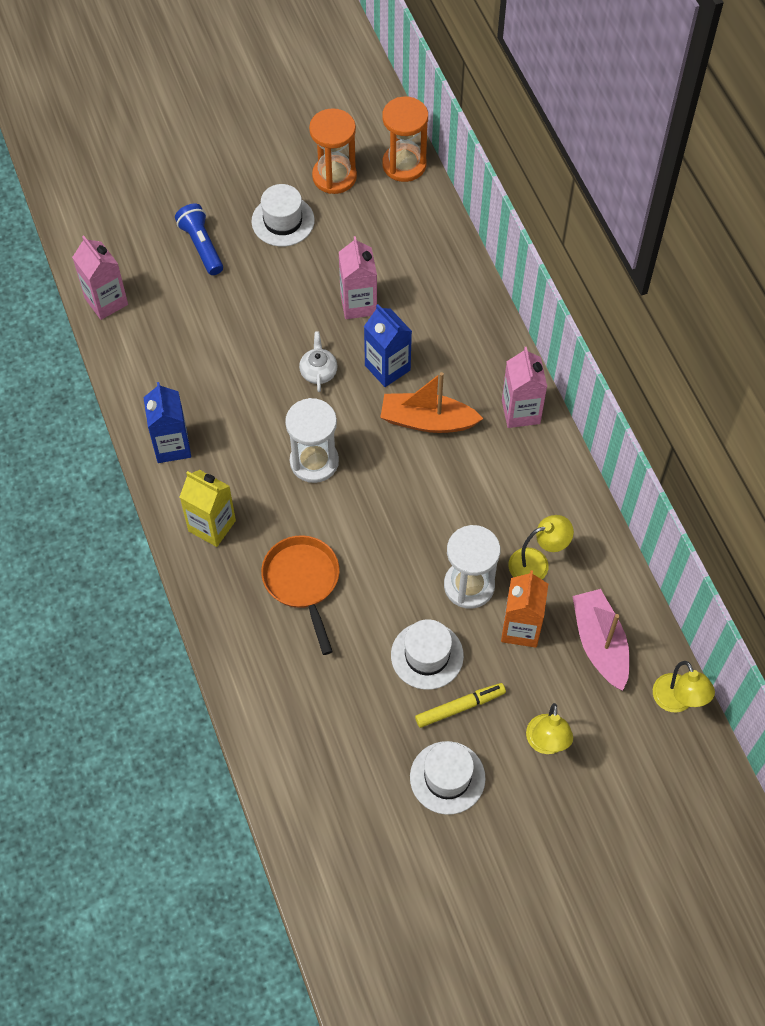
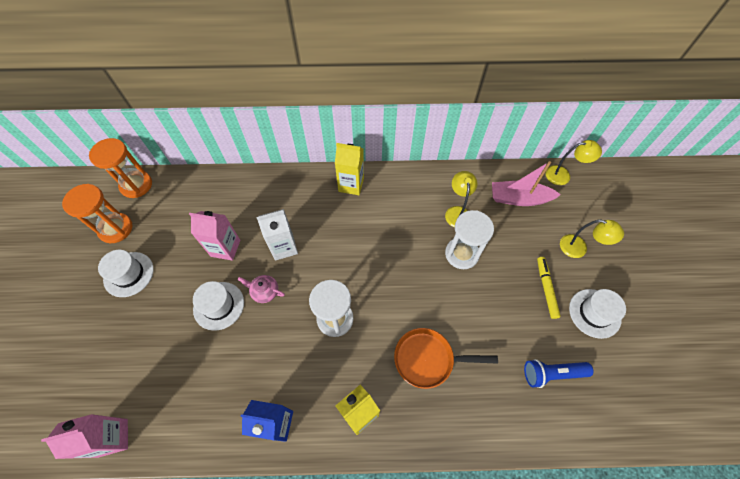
camera: 70 degrees left, 0 degrees up
blue flashlight [175,204,223,275] -> blue flashlight moved to [524,359,594,388]
white teapot [299,331,338,392] -> pink teapot [238,275,285,303]
blue carton [364,304,412,387] -> white carton [256,209,298,261]
orange boat [380,372,484,433] -> none
white hat [391,619,464,690] -> white hat moved to [193,281,244,331]
orange carton [501,570,548,648] -> none
pink carton [502,347,547,428] -> yellow carton [335,143,364,195]

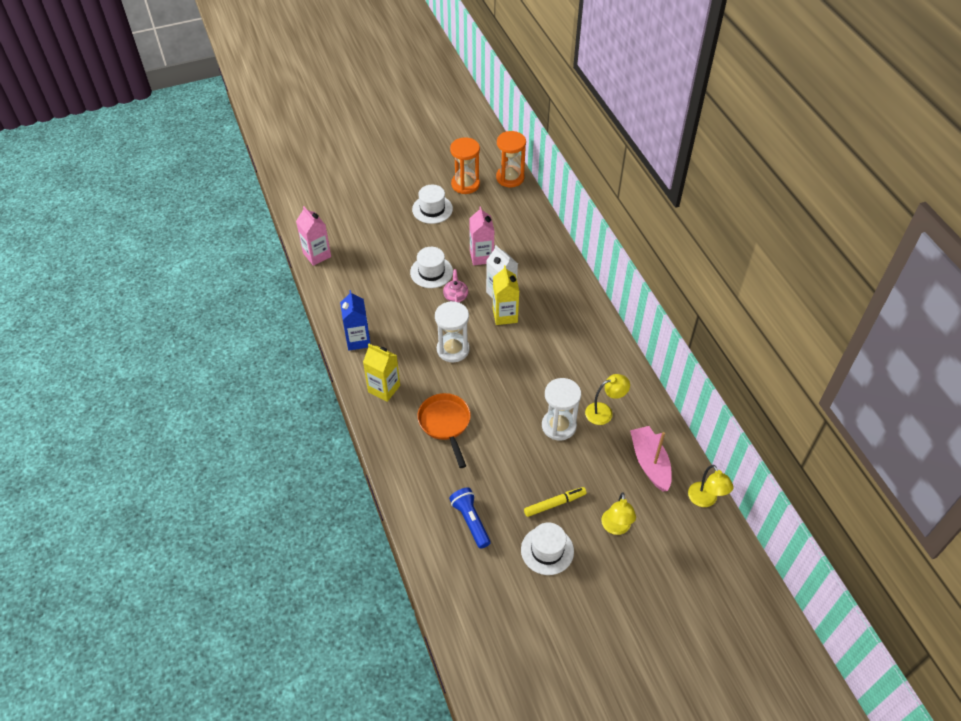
camera: 70 degrees right, 10 degrees down
yellow carton [335,143,364,195] -> yellow carton moved to [493,265,519,325]

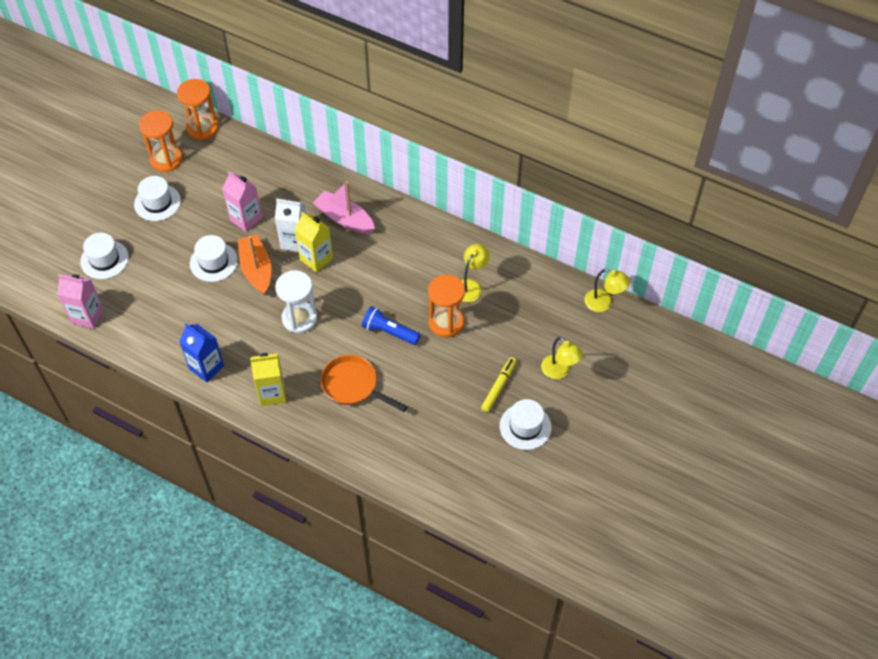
camera: 40 degrees left, 5 degrees up
pink teapot [443,269,468,302] -> orange boat [238,234,271,295]
blue flashlight [449,488,491,549] -> blue flashlight moved to [362,306,420,345]
white hourglass [542,378,581,441] -> orange hourglass [428,275,465,337]
pink boat [630,426,672,491] -> pink boat moved to [313,181,375,233]
none -> white hat [80,233,129,279]

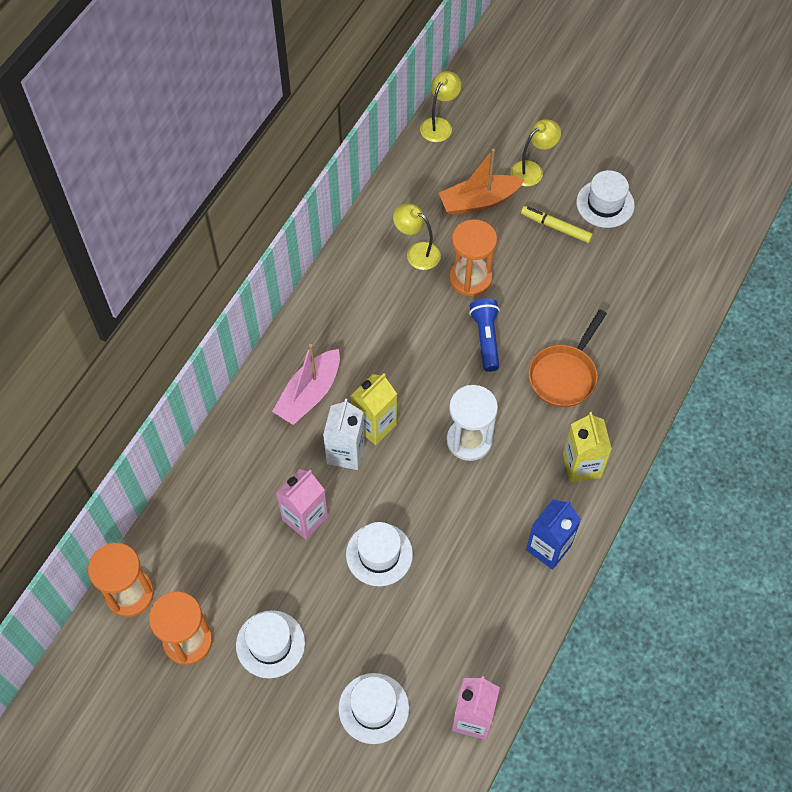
camera: 90 degrees left, 5 degrees up
orange boat [238,234,271,295] -> orange boat moved to [439,149,524,215]
blue flashlight [362,306,420,345] -> blue flashlight turned 150 degrees clockwise [469,298,500,372]

